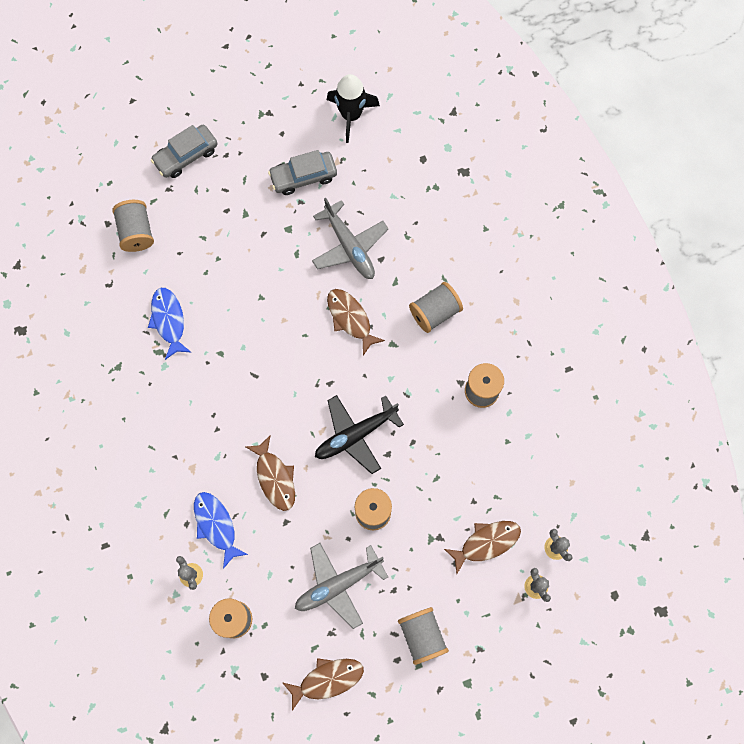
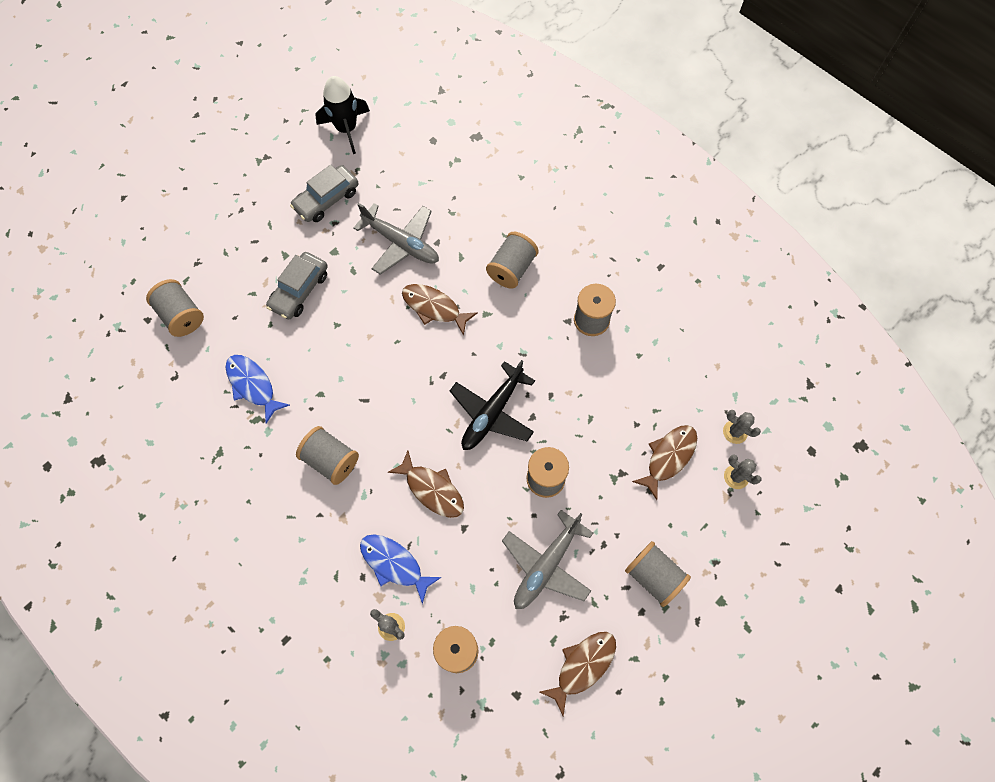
camera: 25 degrees left, 5 degrees down
grey car [151,125,218,178] -> grey car moved to [266,252,328,319]
none -> grey spool [296,426,359,485]

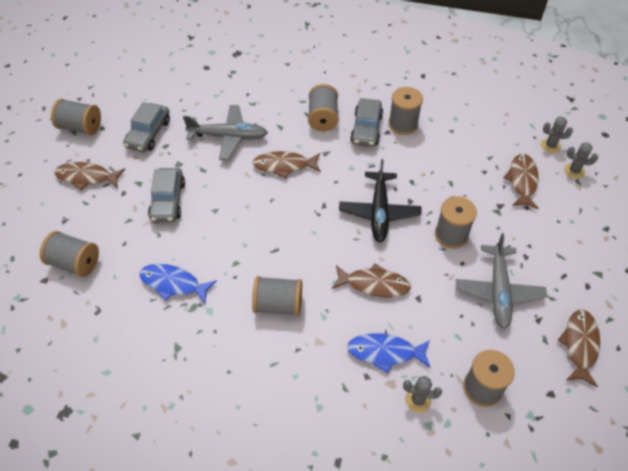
camera: 30 degrees left, 15 degrees down
black rocket [315,76,370,154] -> none
grey spool [625,541,691,607] -> grey spool moved to [51,99,101,135]
none -> brown fish [55,162,125,191]
none -> grey car [350,98,383,147]

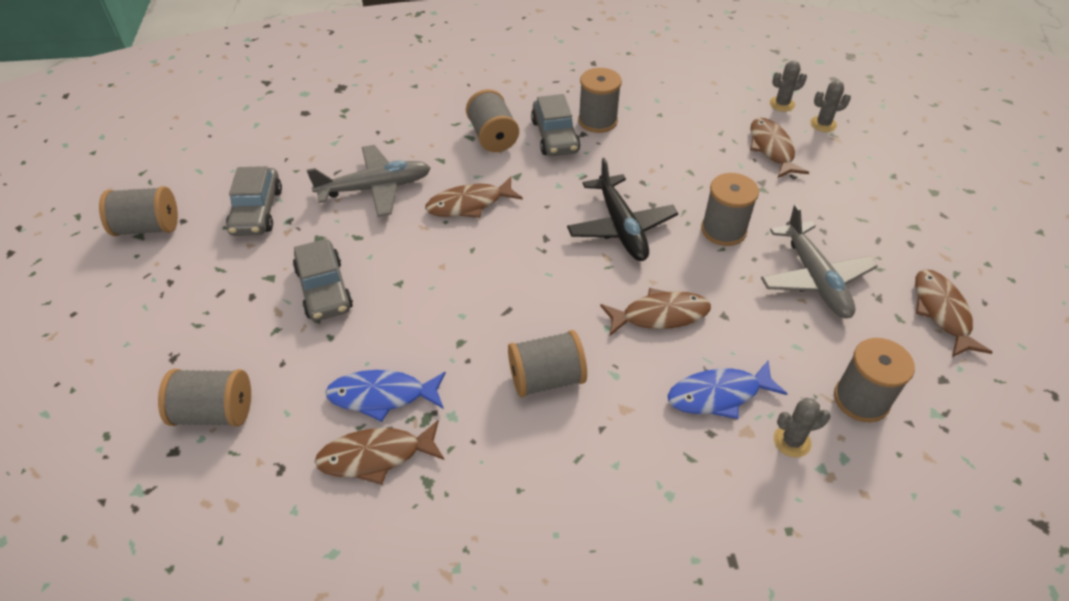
camera: 20 degrees left, 5 degrees down
brown fish [55,162,125,191] -> brown fish moved to [315,420,444,485]

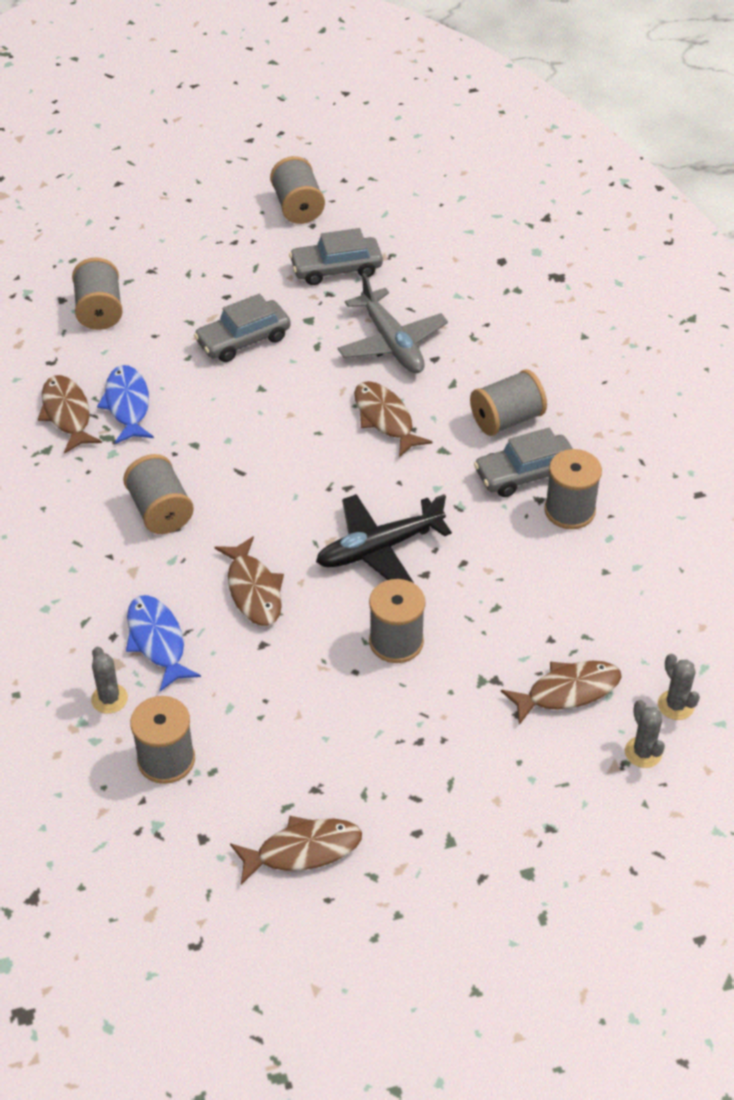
camera: 80 degrees right, 0 degrees up
grey plane [761,204,878,318] -> none

